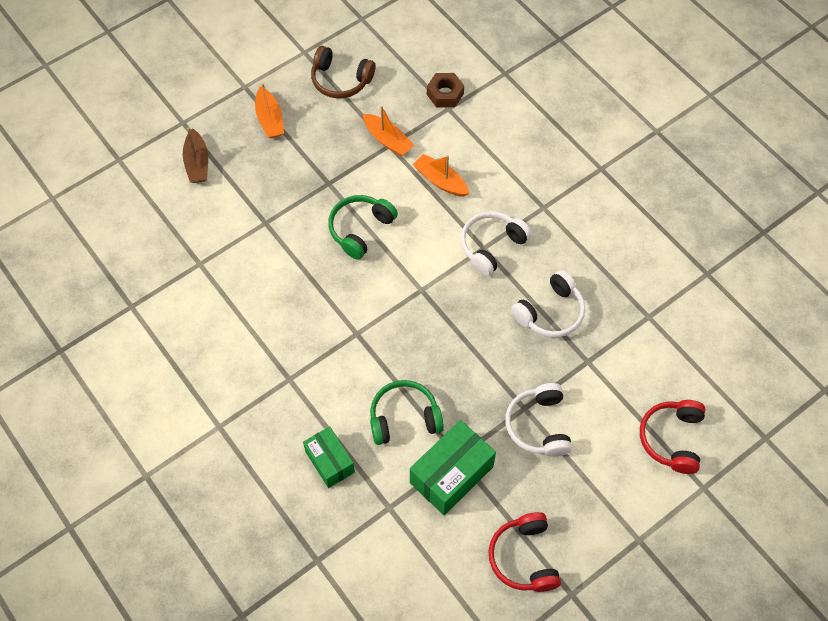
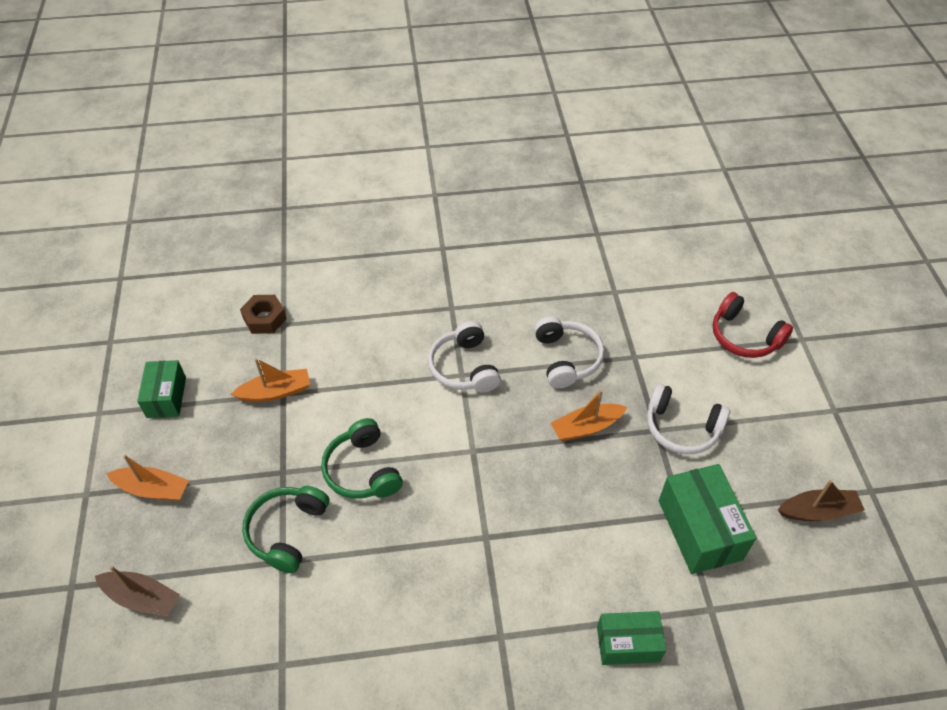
camera: 60 degrees left, 10 degrees down
brown headphones [311,46,375,98] -> green box [137,360,186,418]
green headphones [370,380,444,445] -> green headphones moved to [242,486,329,573]
orange boat [413,154,469,197] -> orange boat moved to [551,390,627,441]
red headphones [489,512,561,592] -> brown boat [778,480,865,521]

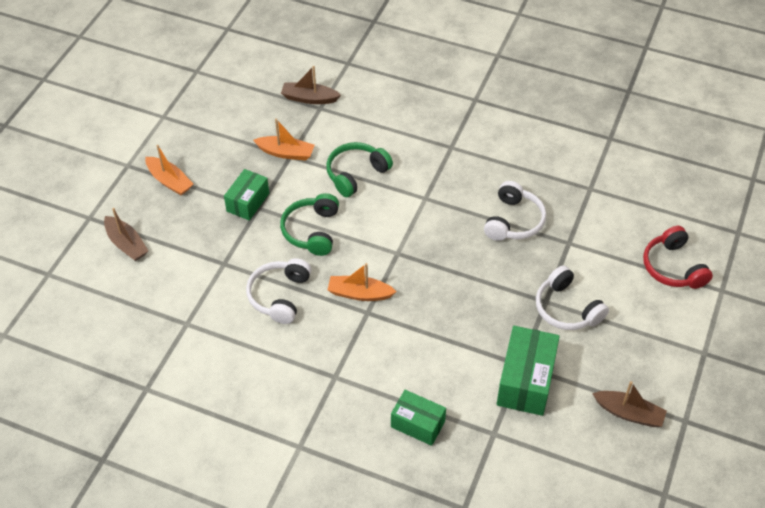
camera: 30 degrees right, 0 degrees up
green box [137,360,186,418] -> green box moved to [224,169,269,221]
brown nut [240,295,287,334] -> brown boat [281,66,341,104]
green headphones [242,486,329,573] -> green headphones moved to [326,142,393,197]
white headphones [428,321,501,393] -> white headphones moved to [246,258,311,324]
orange boat [551,390,627,441] -> orange boat moved to [328,263,397,301]

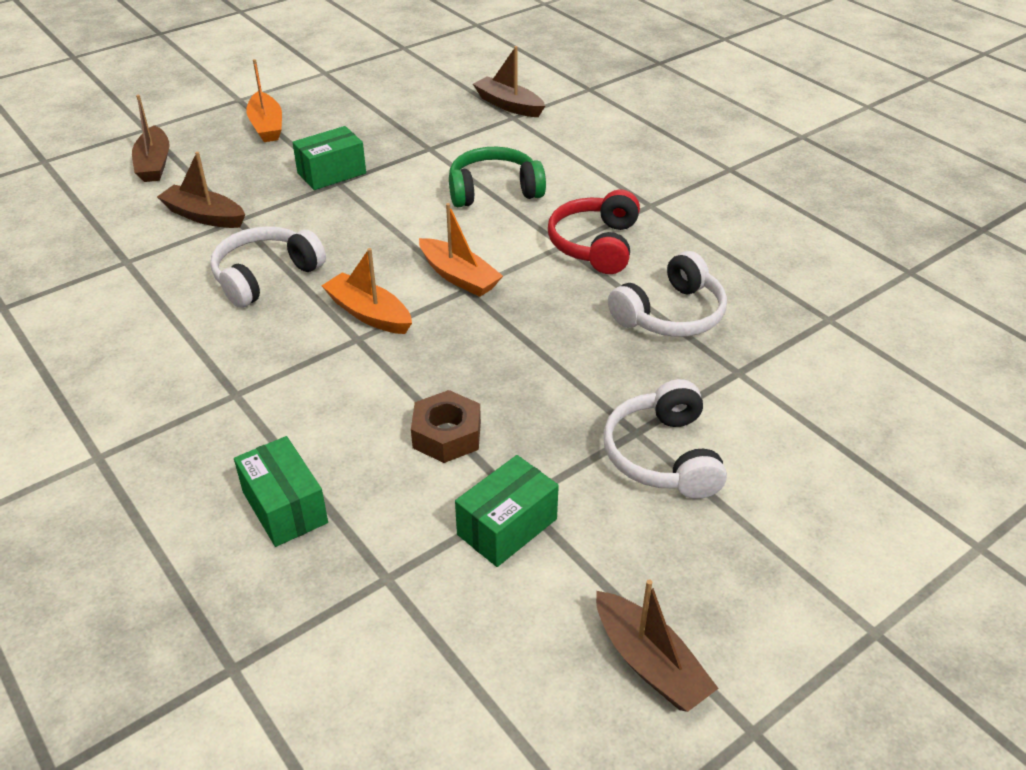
camera: 30 degrees right, 10 degrees down
orange boat [253,119,315,161] -> orange boat moved to [419,203,503,297]
green headphones [280,193,339,256] -> none
green box [497,326,560,416] -> green box [455,455,559,567], size x0.64
red headphones [643,226,713,289] -> red headphones moved to [548,190,640,274]
none -> brown boat [157,152,245,228]
none -> brown nut [411,390,481,463]

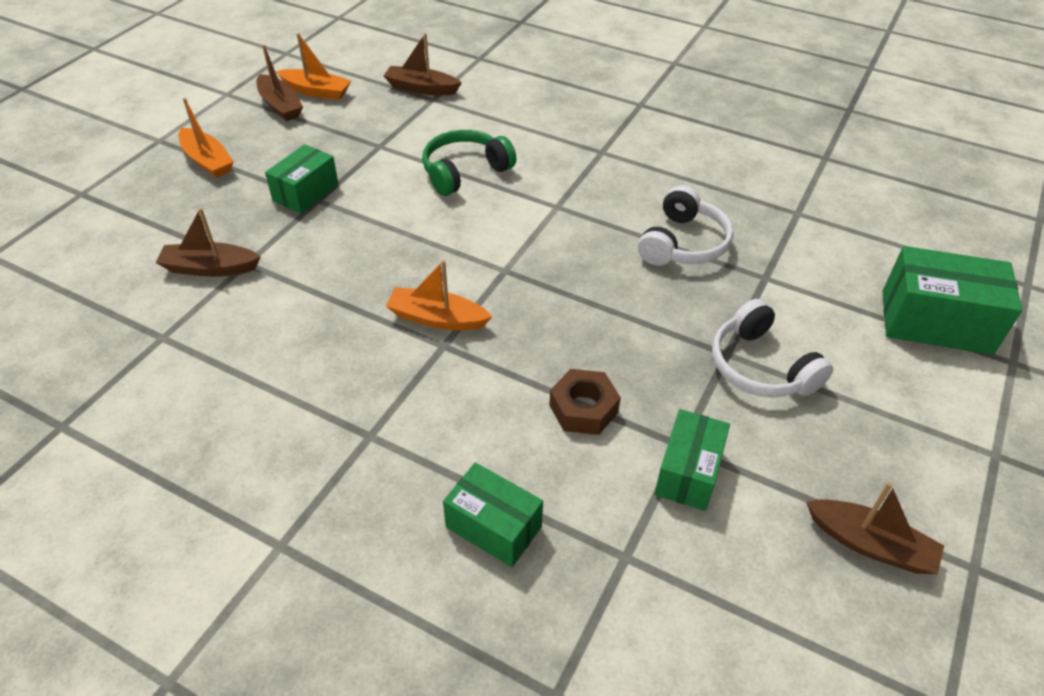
camera: 25 degrees left, 5 degrees up
brown boat [132,95,170,182] -> brown boat moved to [256,44,303,121]
white headphones [210,226,326,308] -> none
orange boat [419,203,503,297] -> orange boat moved to [276,33,351,100]
red headphones [548,190,640,274] -> none
none -> green box [882,246,1022,355]

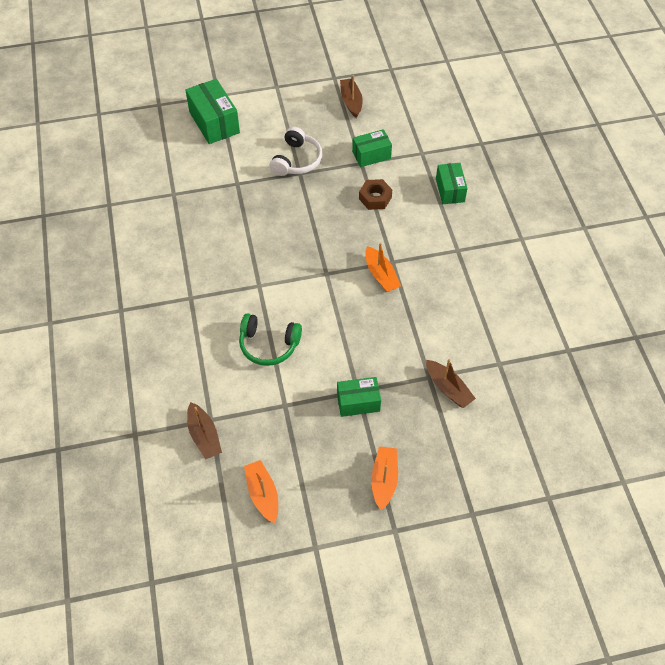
camera: 130 degrees left, 10 degrees up
brown boat [256,44,303,121] -> none
white headphones [638,185,734,266] -> none

